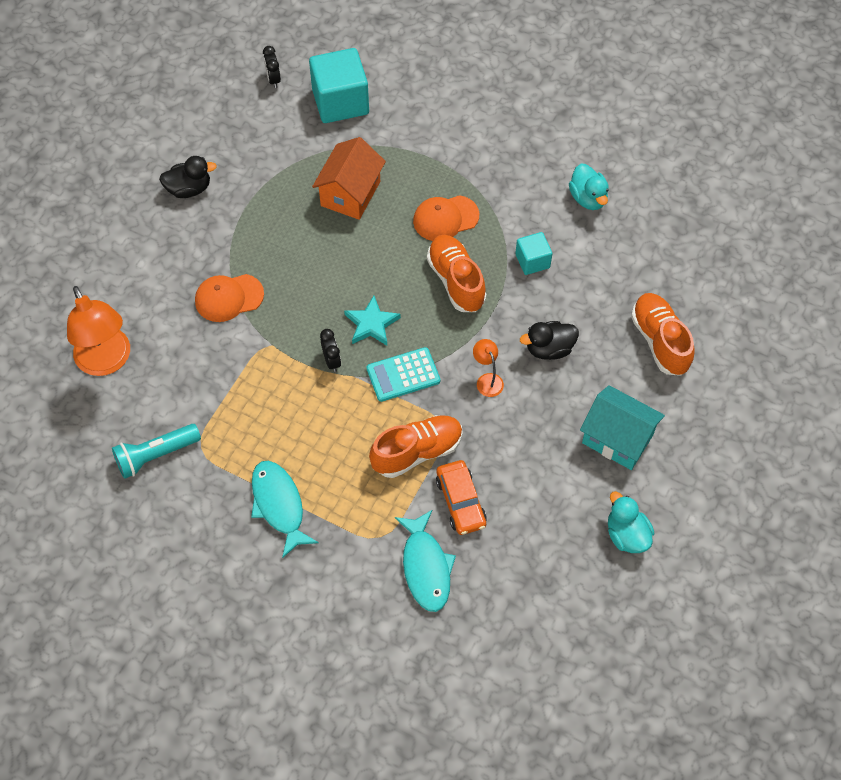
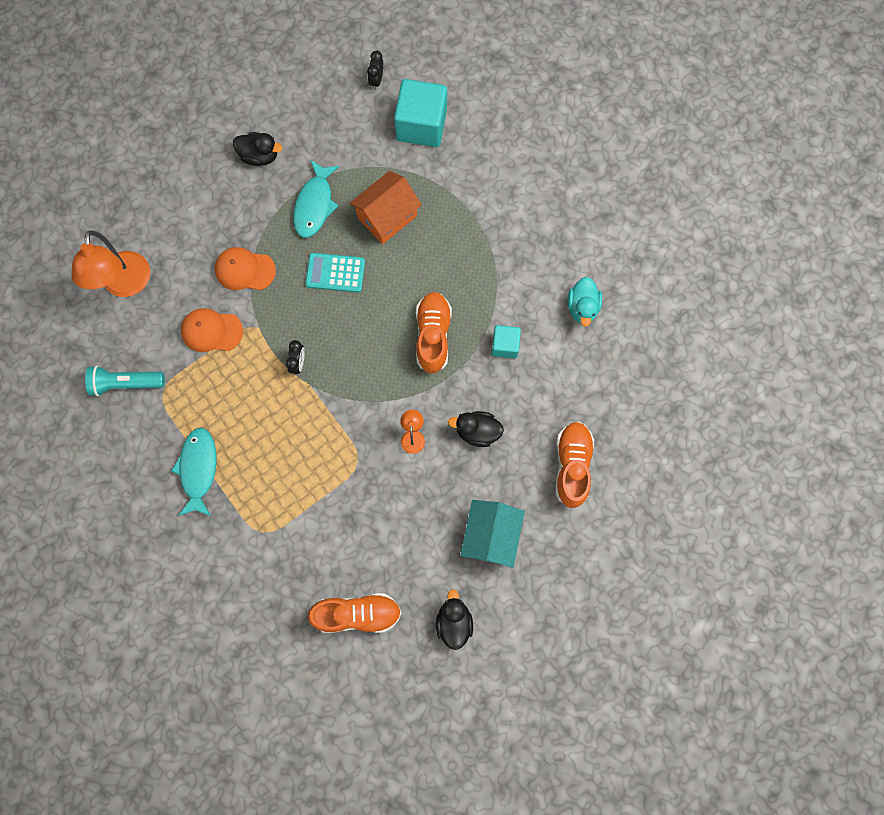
camera: 25 degrees right, 15 degrees up
turquoise star [344,296,401,346] -> none
turquoise calculator [367,347,440,402] -> turquoise calculator moved to [305,253,365,293]
orange shoe [369,415,463,478] -> orange shoe moved to [307,593,401,633]
turquoise fish [395,510,456,612] -> turquoise fish moved to [293,160,340,238]
orange cap [413,195,479,241] -> orange cap moved to [181,308,243,352]
orange car [436,460,487,535] -> none
turquoise house [580,385,665,470] -> turquoise house turned 45 degrees clockwise [460,500,525,568]
turquoise duck [608,491,654,553] -> black duck [436,589,473,650]

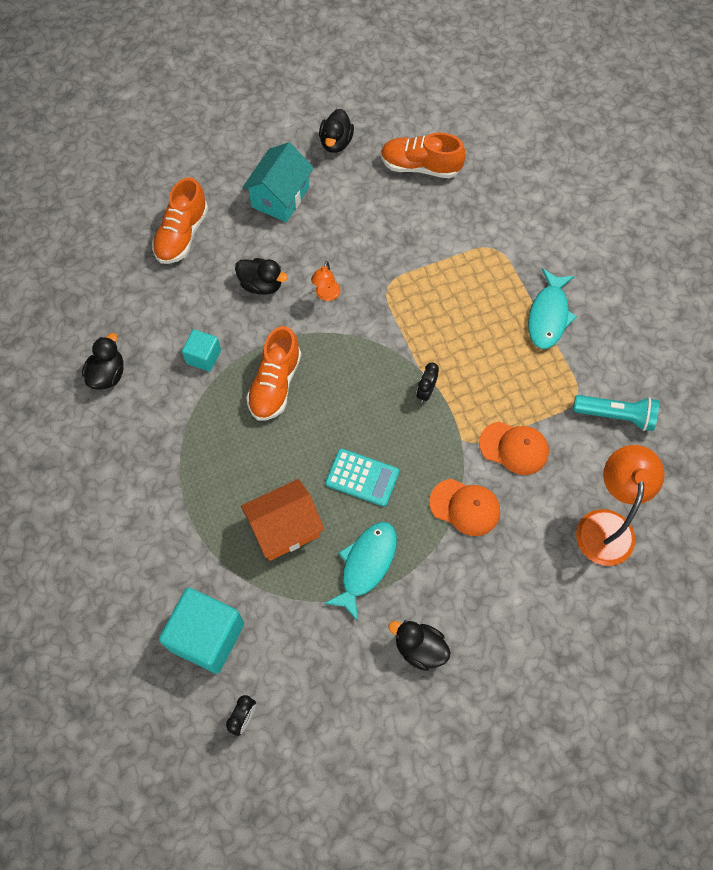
camera: 165 degrees left, 10 degrees down
turquoise duck [568,277,602,327] -> black duck [82,333,123,390]

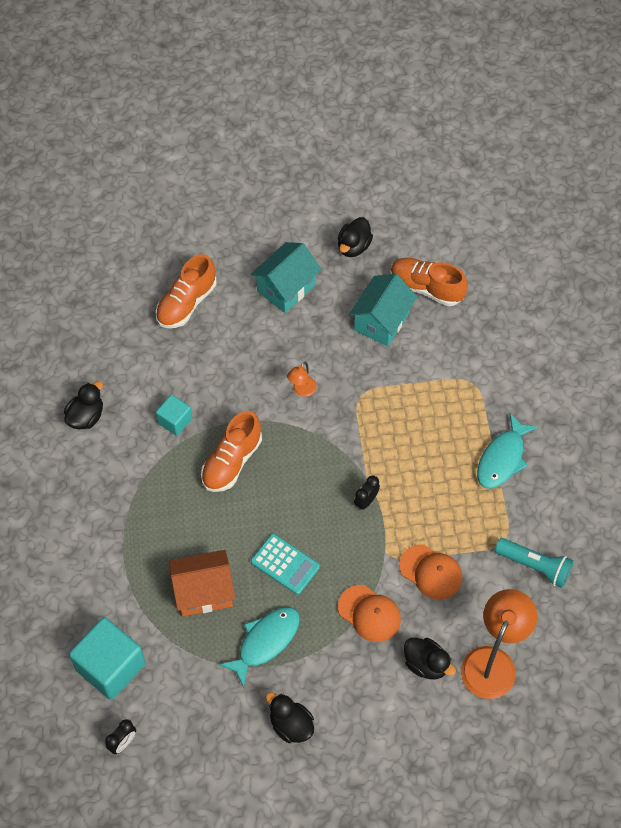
camera: 15 degrees right, 5 degrees down
black duck [235,258,288,295] -> black duck moved to [404,638,456,680]
none -> turquoise house [349,274,417,346]

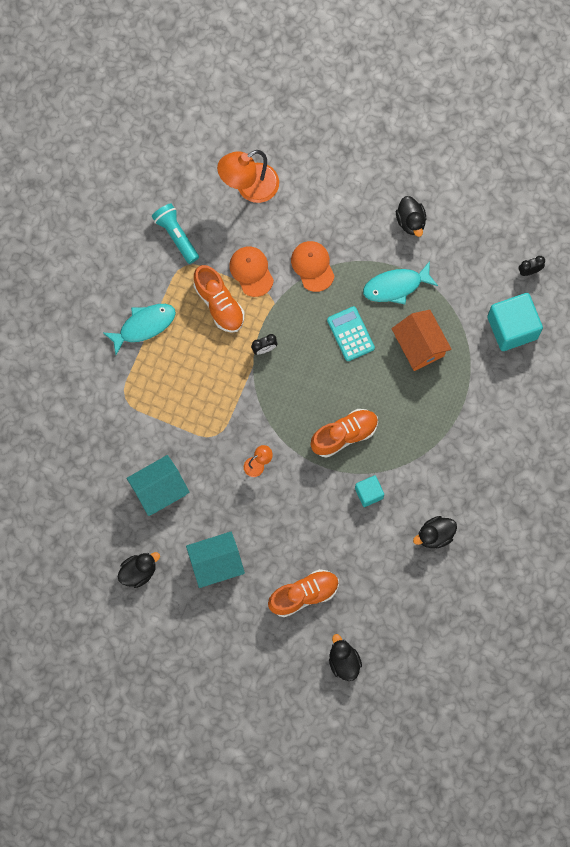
camera: 150 degrees left, 15 degrees up
orange house [169,550,235,616] -> orange house turned 45 degrees clockwise [392,310,452,371]
orange shoe [390,258,468,306] -> orange shoe moved to [194,265,244,333]
black duck [404,638,456,680] -> black duck moved to [329,634,362,681]

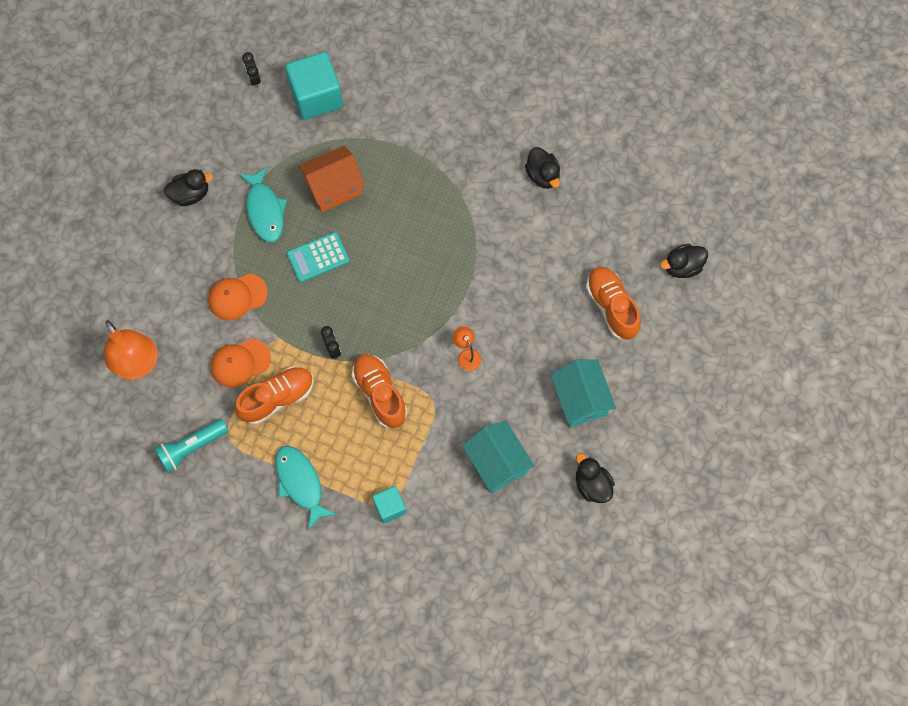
camera: 90 degrees left, 5 degrees down
orange shoe [310,409,378,458] -> orange shoe moved to [352,354,407,428]
turquoise cube [355,475,384,507] -> turquoise cube moved to [372,486,406,523]

